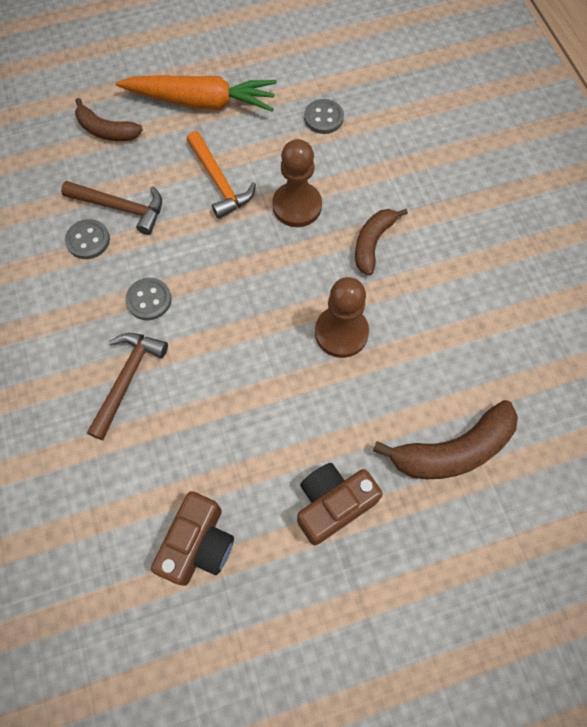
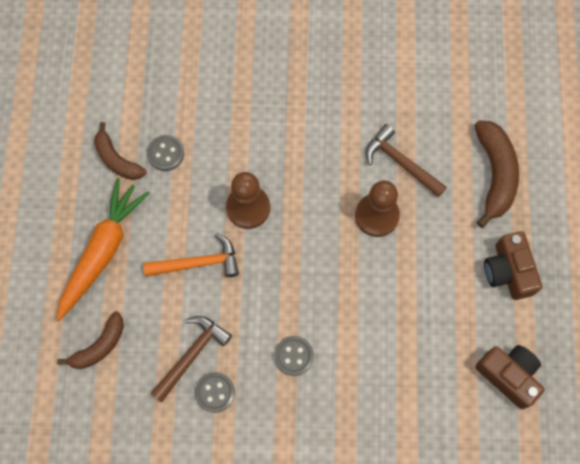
camera: 70 degrees left, 5 degrees up
brown hammer [87,333,168,440] -> brown hammer moved to [366,124,447,197]
brown banana [355,209,408,276] -> brown banana moved to [94,122,147,180]

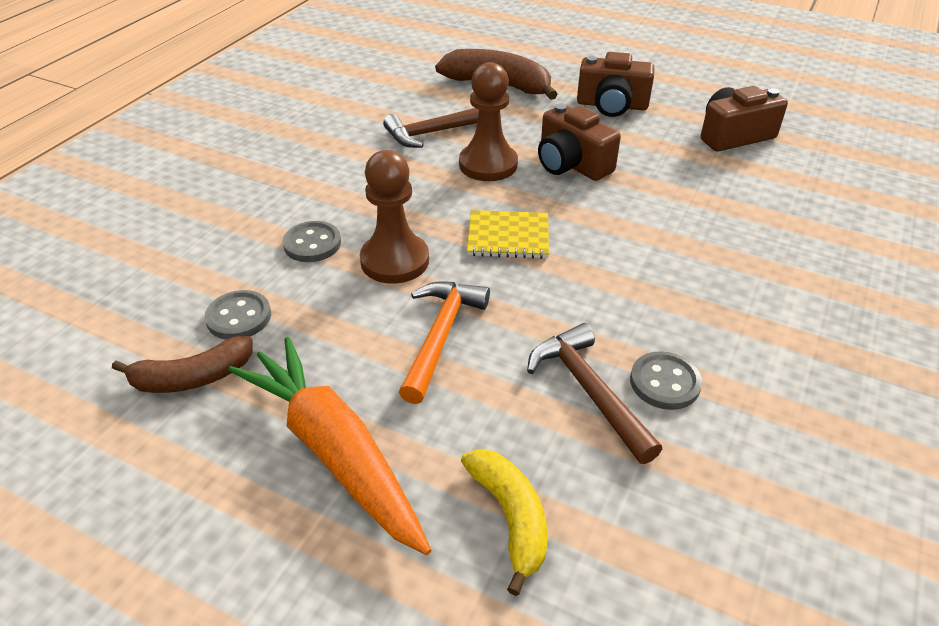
camera: 65 degrees left, 30 degrees down
brown banana [57,311,124,369] -> yellow banana [461,449,547,596]
grey button [274,336,314,376] -> grey button moved to [283,221,341,262]
none -> yellow notebook [467,210,549,259]
none -> brown camera [538,104,621,181]

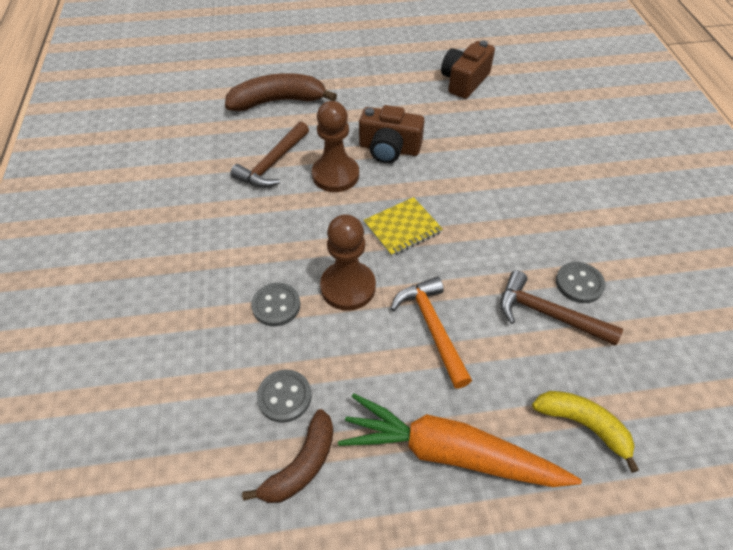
camera: 35 degrees left, 10 degrees up
brown camera [577,52,654,117] -> none

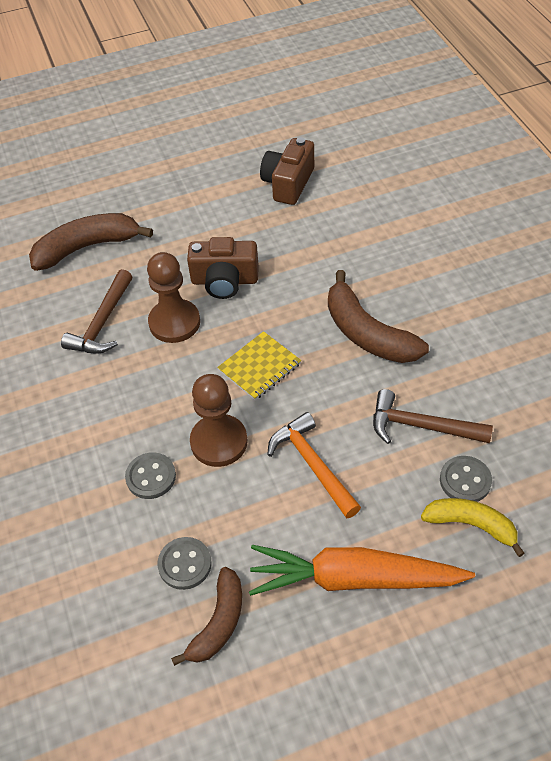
camera: 10 degrees left, 0 degrees up
grey button [556,262,605,303] -> grey button moved to [440,456,492,502]
none -> brown banana [328,270,429,363]

